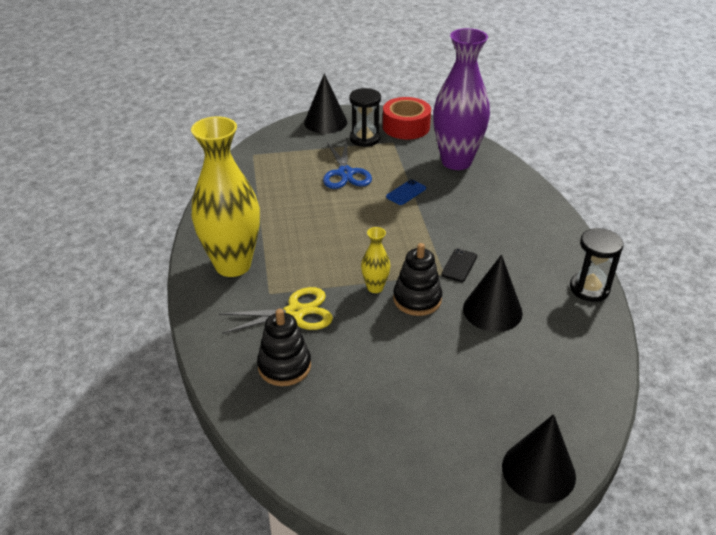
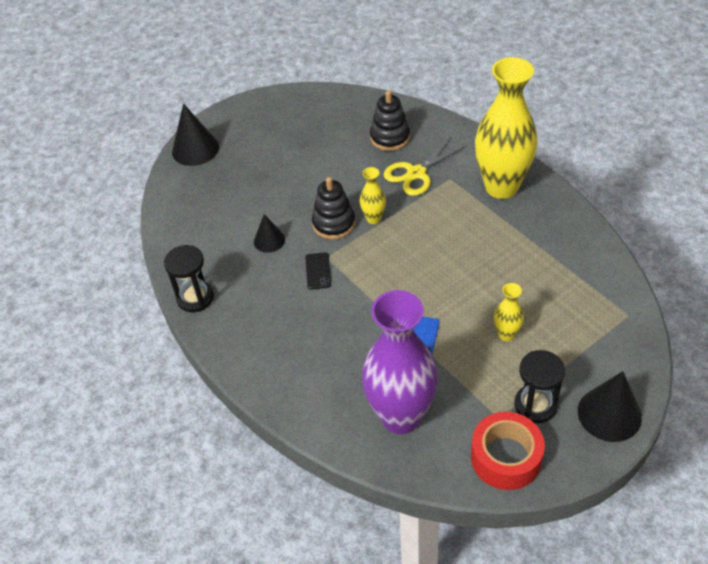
camera: 155 degrees right, 10 degrees up
blue scissors [323,140,372,189] -> yellow vase [494,283,524,341]
black cone [463,254,523,332] -> black cone [254,214,285,253], size x0.61

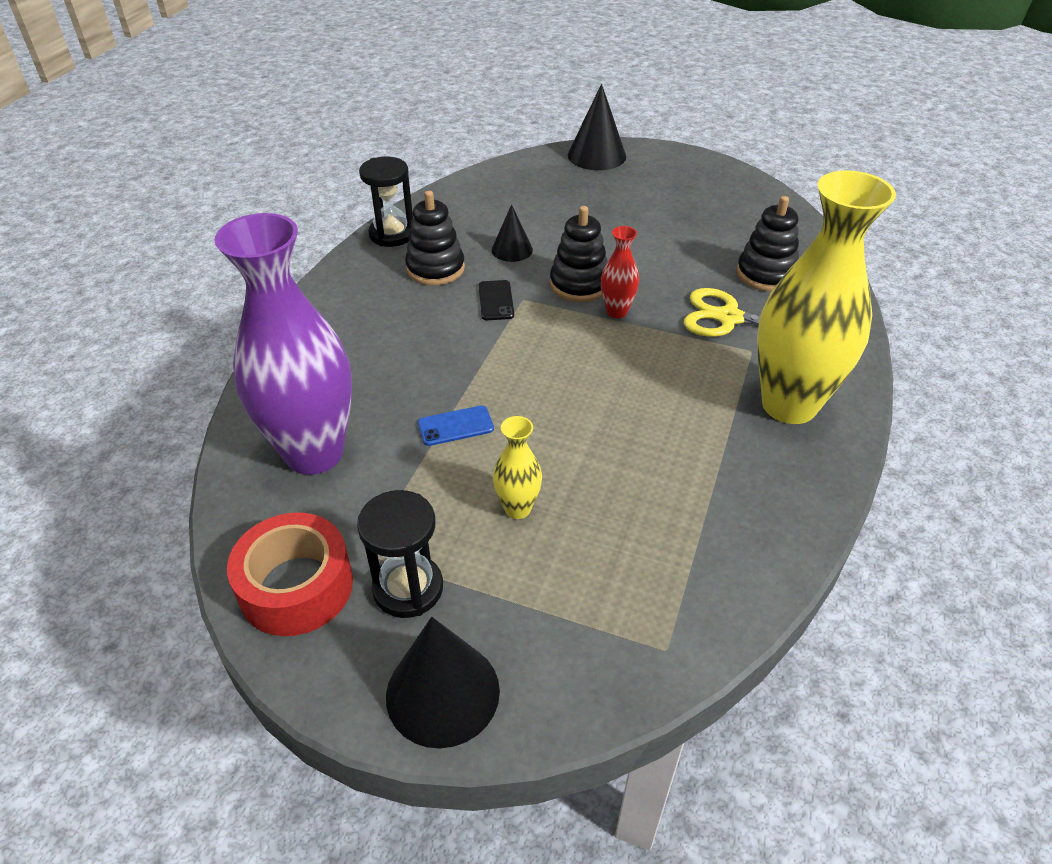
camera: 55 degrees right, 5 degrees down
black phone [305,252,331,289] -> black phone turned 60 degrees counterclockwise [479,280,514,320]
yellow vase [360,167,386,224] -> red vase [601,226,639,318]
none -> black stacking toy [405,191,465,285]

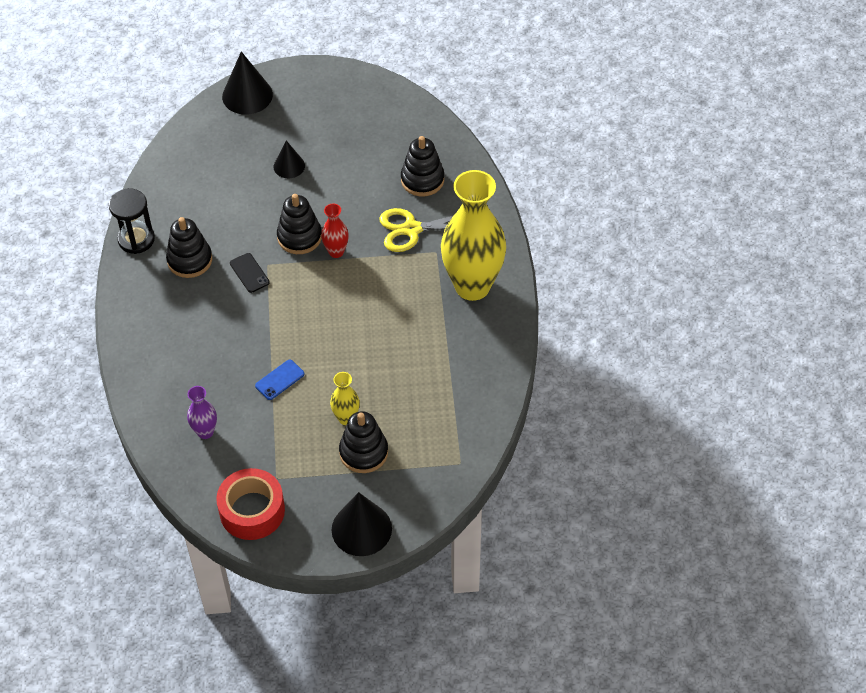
camera: 25 degrees left, 10 degrees up
purple vase [214,213,352,475] -> purple vase [187,386,217,439], size x0.43
black hourglass [357,490,443,618] -> none
black cone [492,204,533,262] -> black cone moved to [274,141,305,179]
none -> black stacking toy [339,411,388,473]

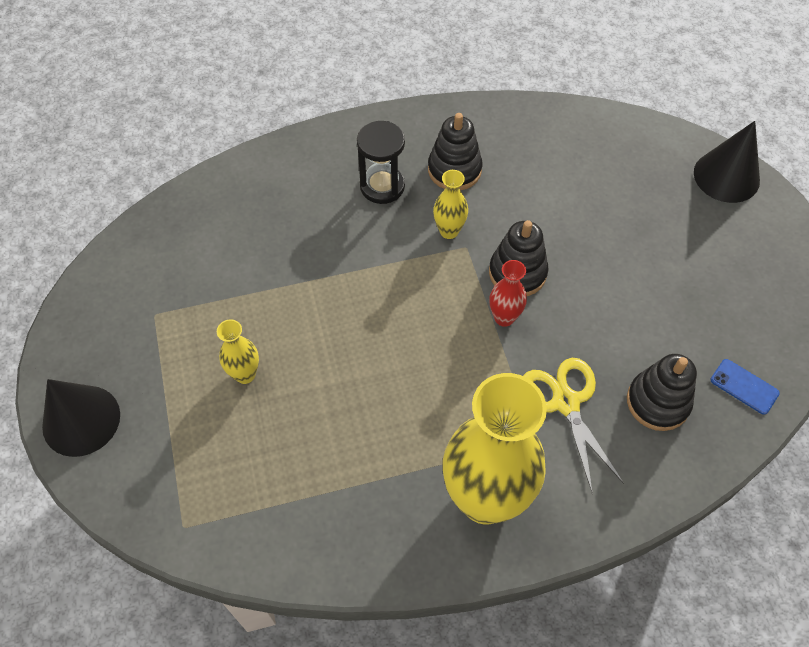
camera: 80 degrees right, 5 degrees up
black hourglass [109,188,155,254] -> black hourglass moved to [357,121,405,204]
purple vase [187,386,217,439] -> none
red tape [216,468,285,540] -> none
black phone [230,253,270,293] -> yellow vase [433,170,468,239]
blue phone [255,360,305,400] -> blue phone moved to [710,359,780,415]
black cone [274,141,305,179] -> none
black stacking toy [339,411,388,473] -> none

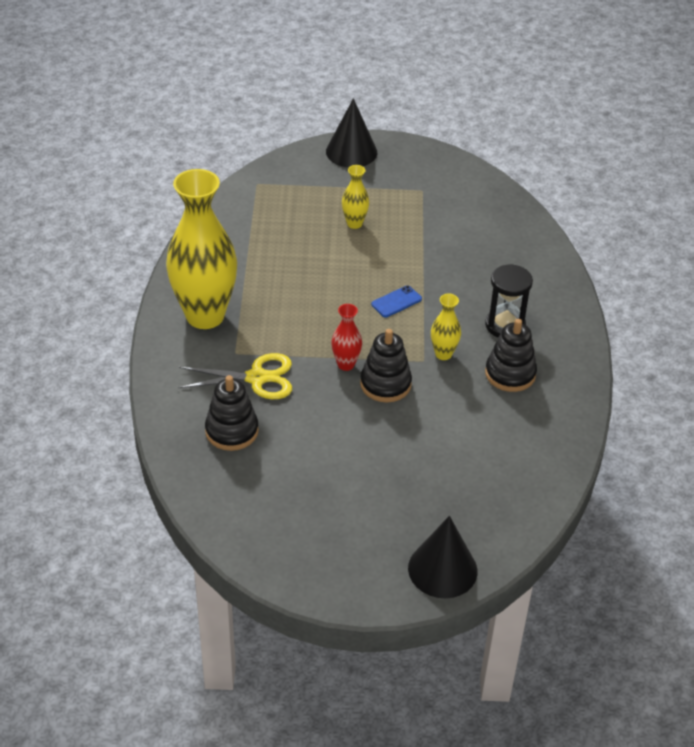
camera: 105 degrees right, 15 degrees down
blue phone [710,359,780,415] -> blue phone moved to [371,285,422,317]

